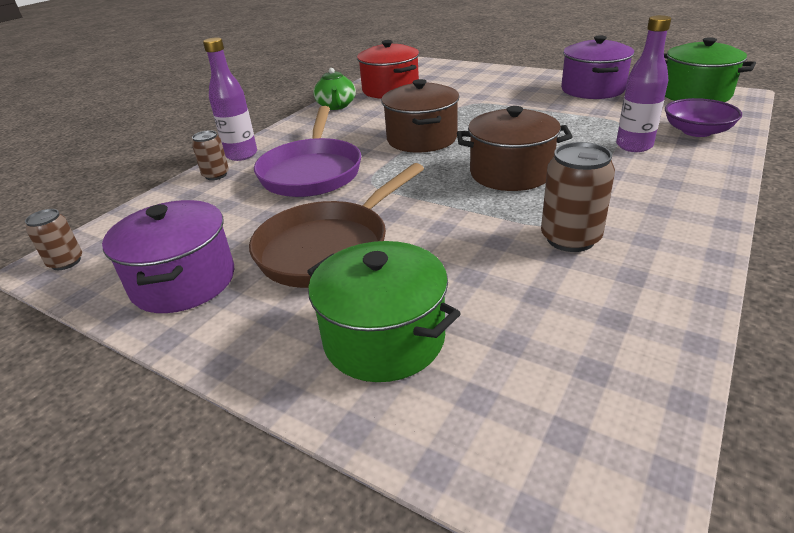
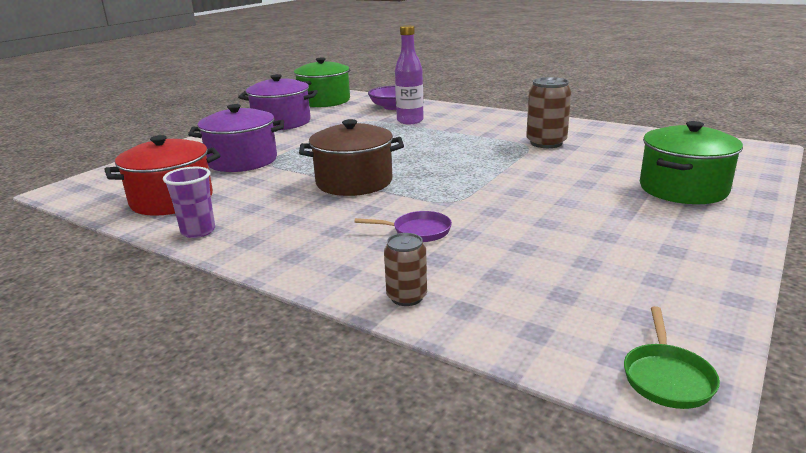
camera: 90 degrees left, 10 degrees down
brown can [25,209,82,270] -> green pan [624,306,720,409]
purple pot [102,200,234,313] -> purple pot moved to [188,104,284,172]
purple bottle [203,38,257,161] -> none
brown pan [249,163,424,288] -> none
purple pan [254,106,361,197] -> purple pan [354,211,452,242], size x0.45
green teapot [313,68,356,110] -> purple cup [163,167,215,238]
brown pot [457,106,573,191] -> none

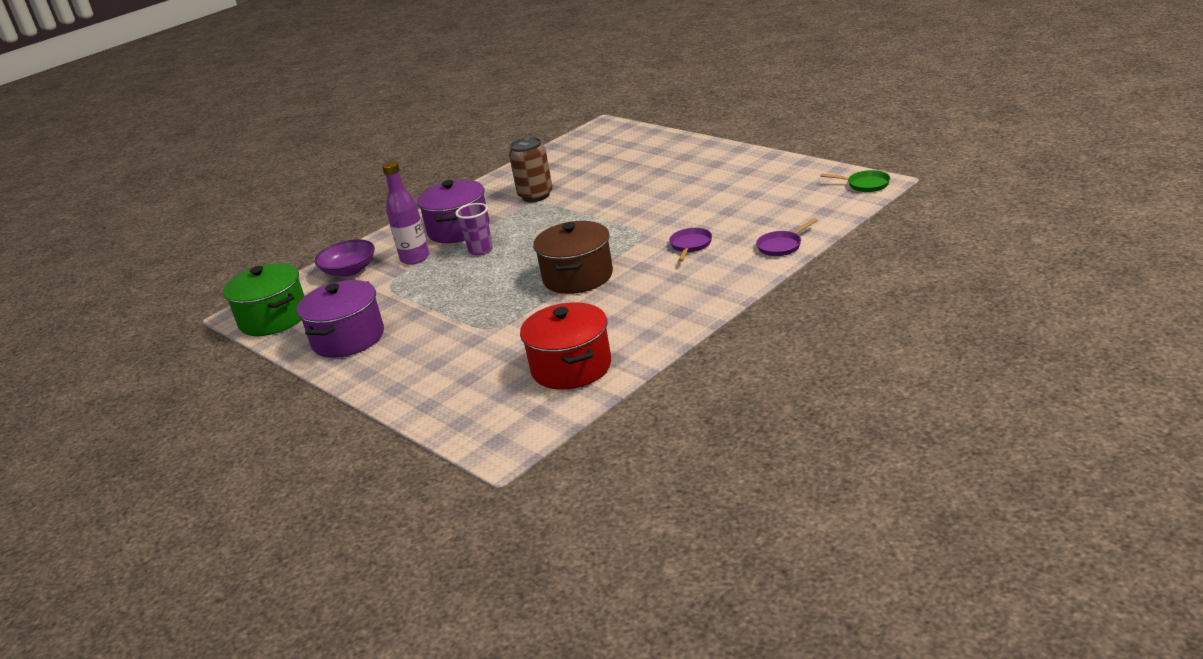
camera: 75 degrees left, 5 degrees up
purple cup [163,167,215,238] -> purple cup moved to [455,203,493,256]
purple pot [188,104,284,172] -> purple pot moved to [417,180,489,243]
brown can [384,233,427,306] -> purple pan [756,218,818,256]
green pot [640,121,743,204] -> none

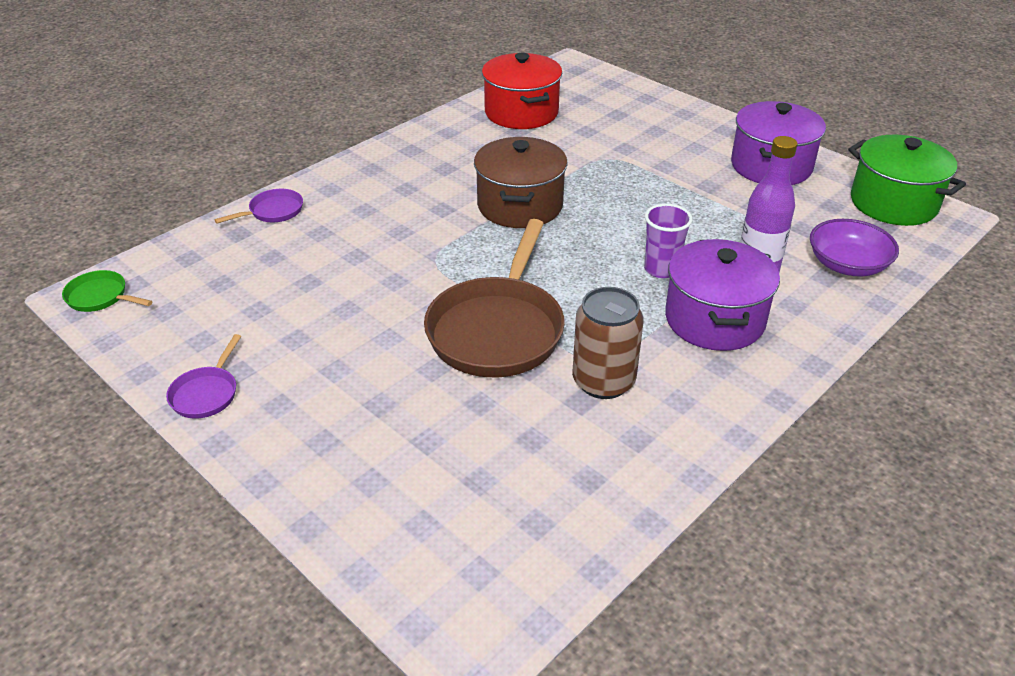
camera: 175 degrees right, 10 degrees up
purple pan [669,228,712,262] -> purple pan moved to [166,334,241,418]
none -> brown pan [424,219,565,377]

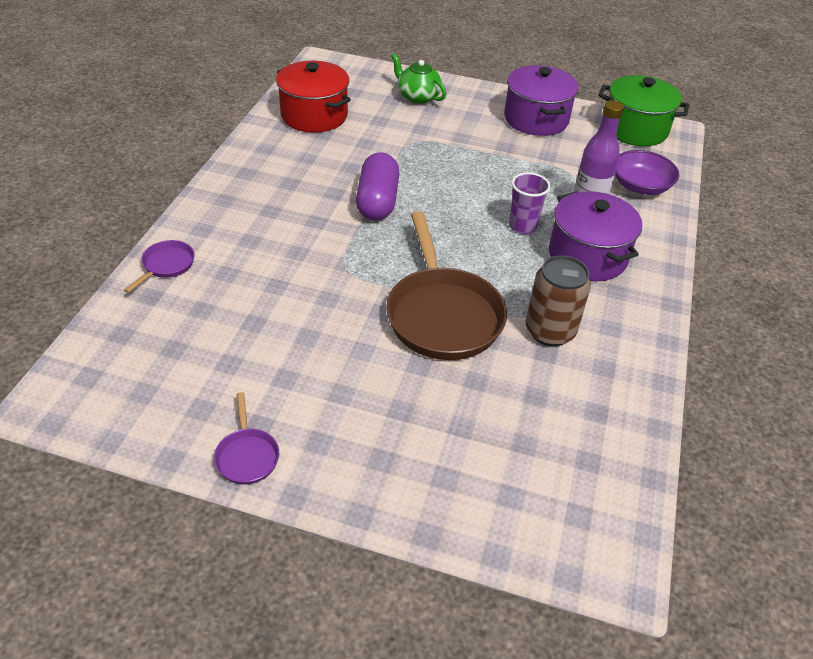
camera: 30 degrees left, 5 degrees up
green pan [62,270,153,312] -> none
brown pot [474,137,568,228] -> purple capsule [356,152,400,221]
none -> green teapot [391,53,446,104]

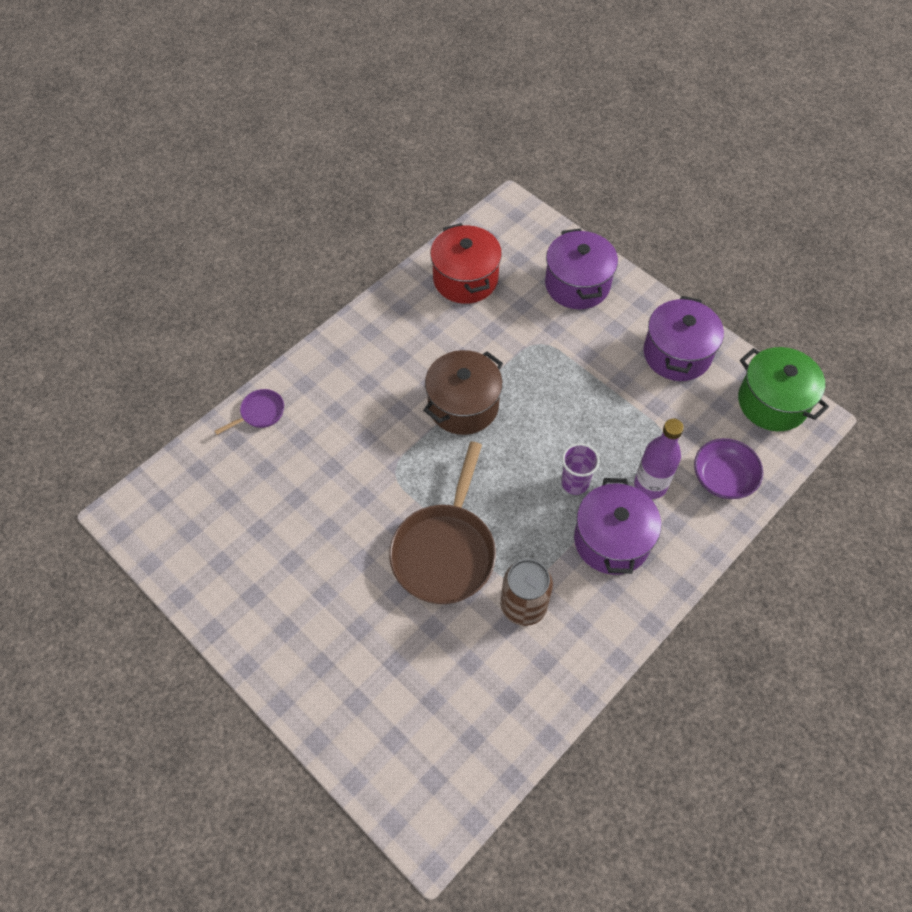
camera: 30 degrees right, 15 degrees up
purple pan [214,392,279,485] -> none
purple capsule [356,152,400,221] -> brown pot [423,350,503,435]
green teapot [391,53,446,104] -> purple pot [545,228,618,309]

